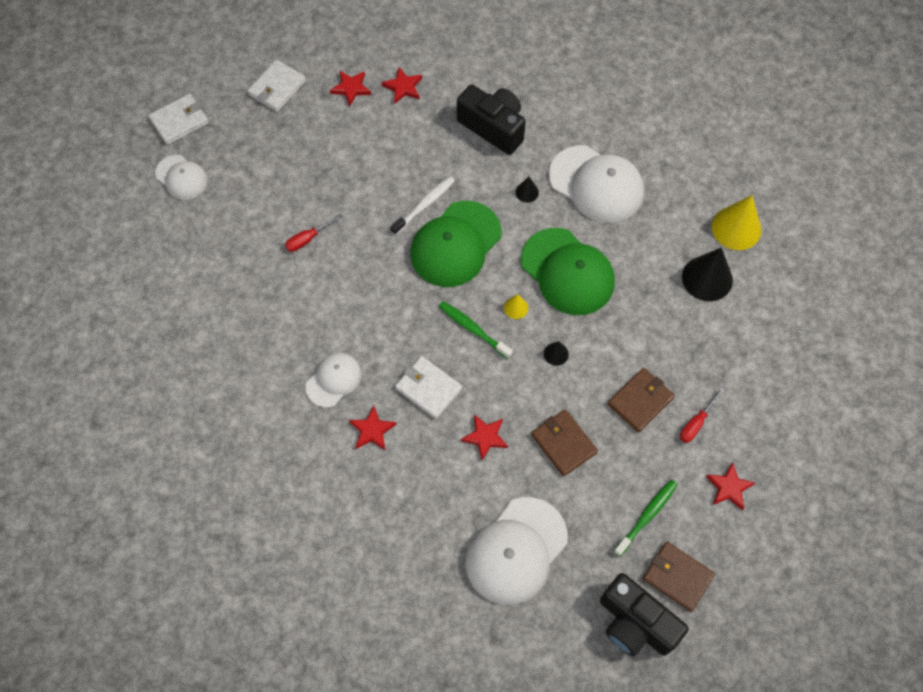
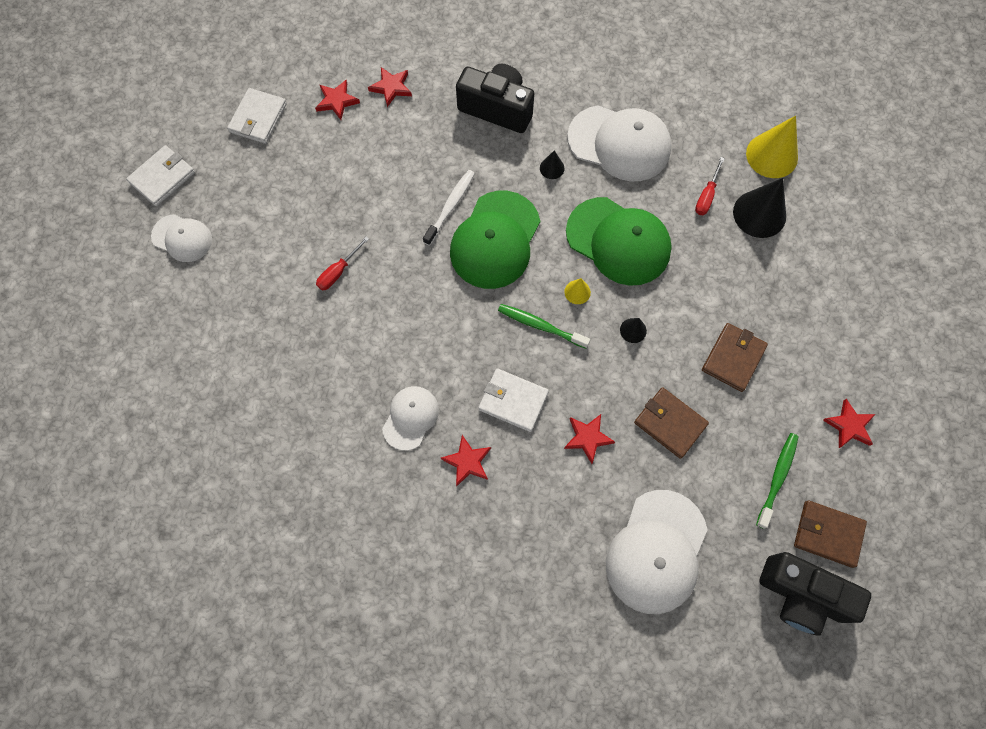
camera: 15 degrees left, 5 degrees up
red screwdriver [680,388,724,443] -> red screwdriver moved to [695,157,725,215]

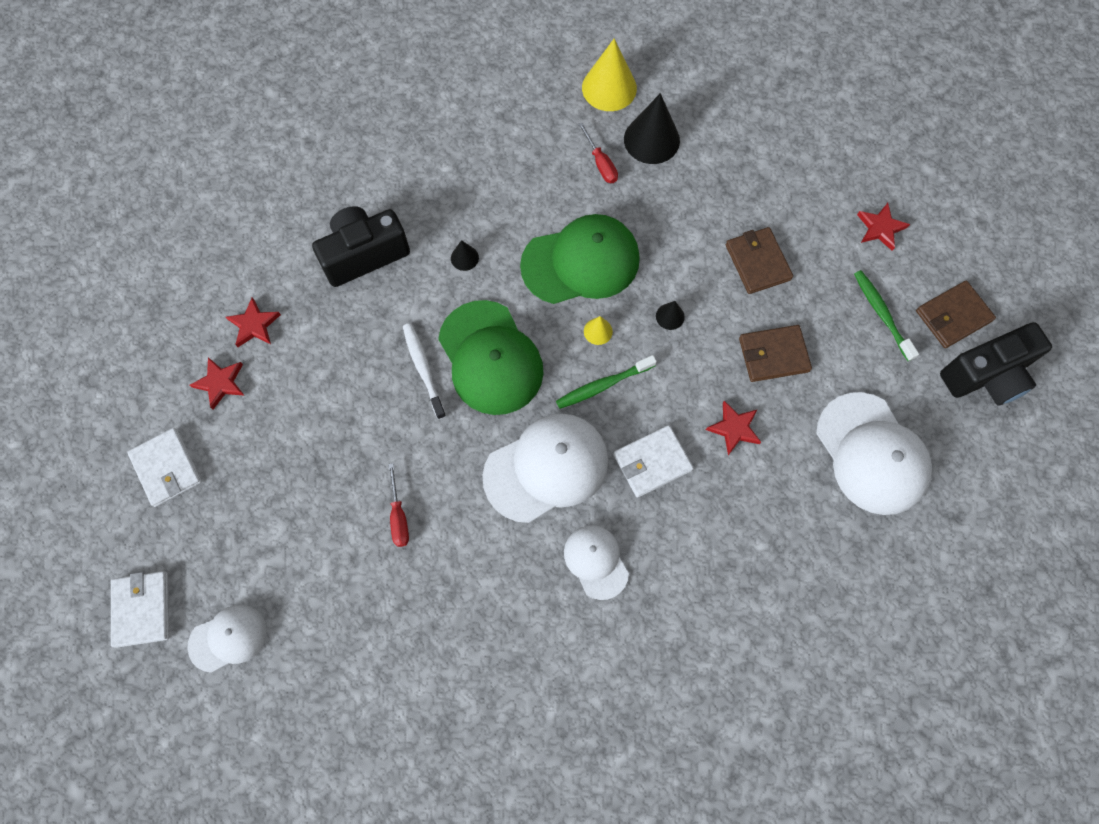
camera: 50 degrees left, 0 degrees up
red star [441,435,491,487] -> none
white cap [567,105,672,181] -> white cap moved to [482,413,608,523]

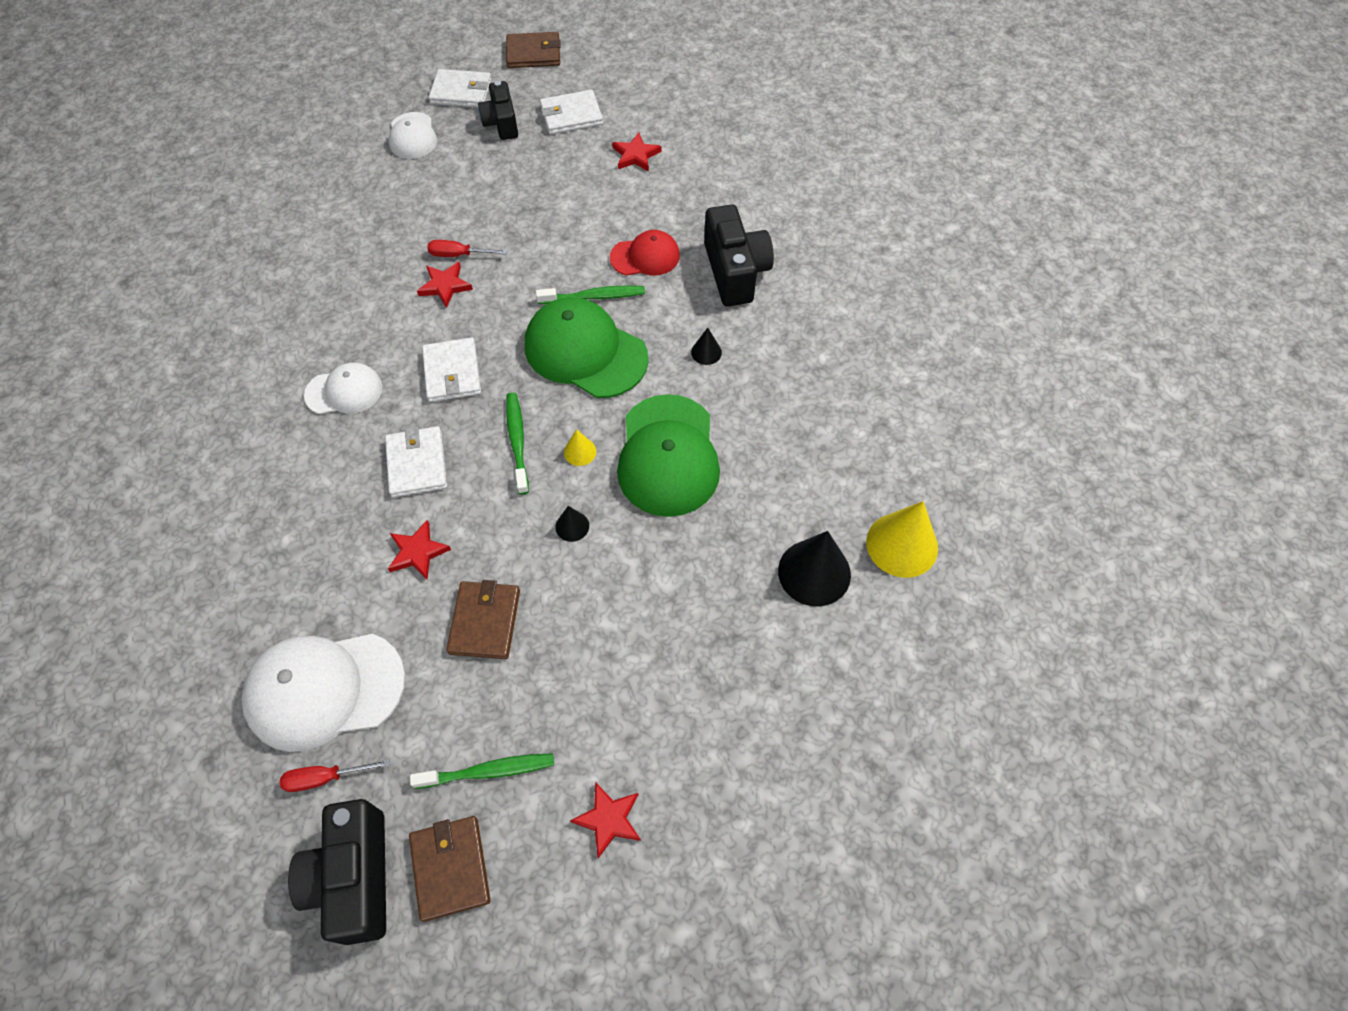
camera: 105 degrees right, 10 degrees down
red star [226,297,281,347] -> red star moved to [417,262,473,308]
white toothbrush [403,323,446,420] -> green toothbrush [536,286,645,304]
green cap [438,300,544,415] -> green cap turned 45 degrees clockwise [525,297,649,398]
white cap [482,413,608,523] -> white wallet [422,338,481,402]
red screwdriver [578,123,618,183] -> red screwdriver moved to [280,759,390,792]
brown wallet [726,227,793,294] -> brown wallet moved to [506,32,561,68]
none -> black camera [478,81,518,140]
none -> red cap [610,230,680,276]

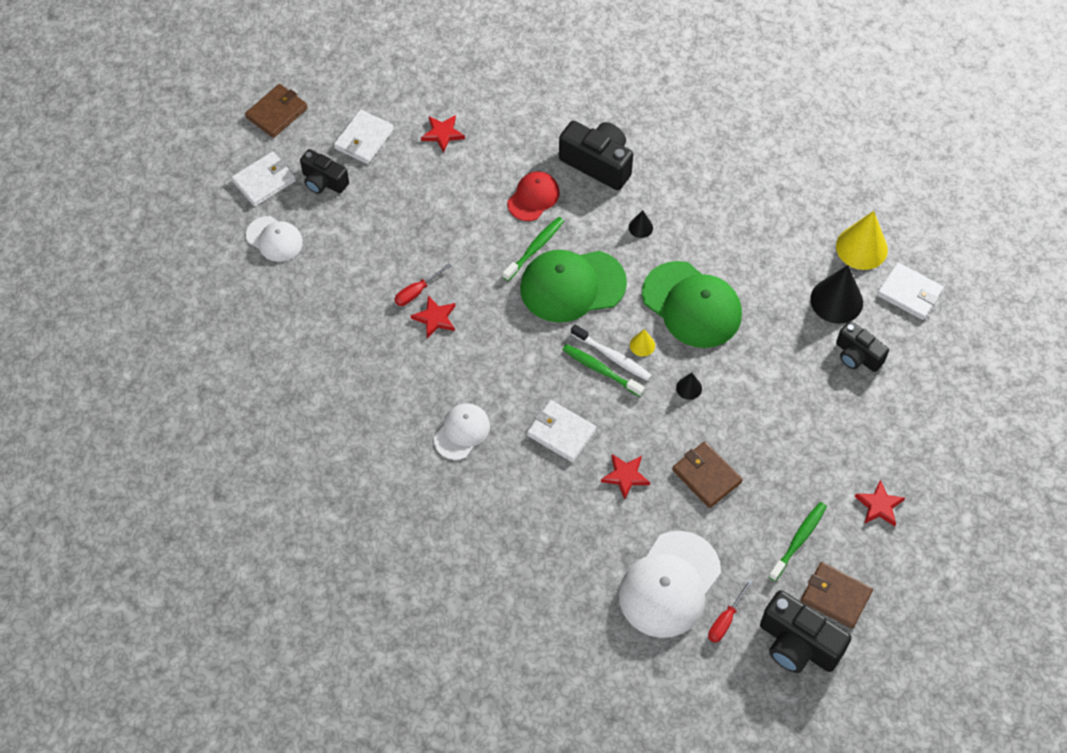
camera: 45 degrees left, 0 degrees up
white wallet [422,338,481,402] -> white wallet moved to [877,263,944,320]
none -> white toothbrush [571,324,652,381]
none -> black camera [836,321,889,372]

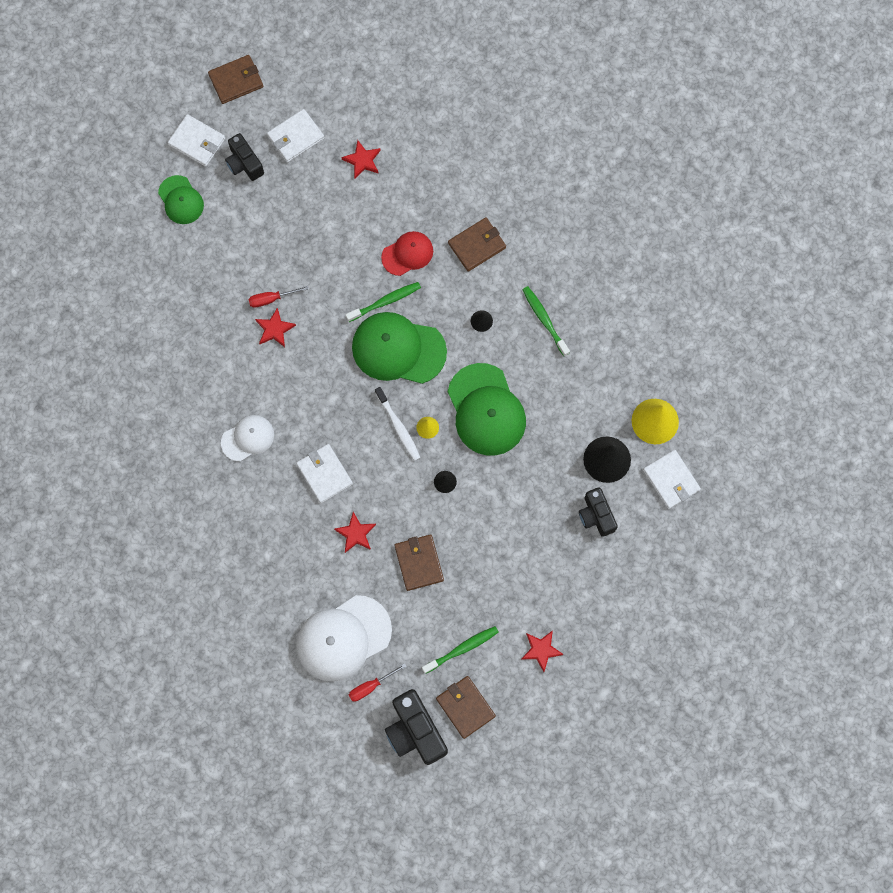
camera: 25 degrees right, 15 degrees up
white wallet [231,151,296,206] -> white wallet turned 45 degrees clockwise [167,114,225,167]
white cap [246,216,303,262] -> green cap [158,175,204,224]
black camera [559,121,633,190] -> brown wallet [448,217,506,272]
green toothbrush [562,344,645,397] -> green toothbrush moved to [522,286,570,356]

